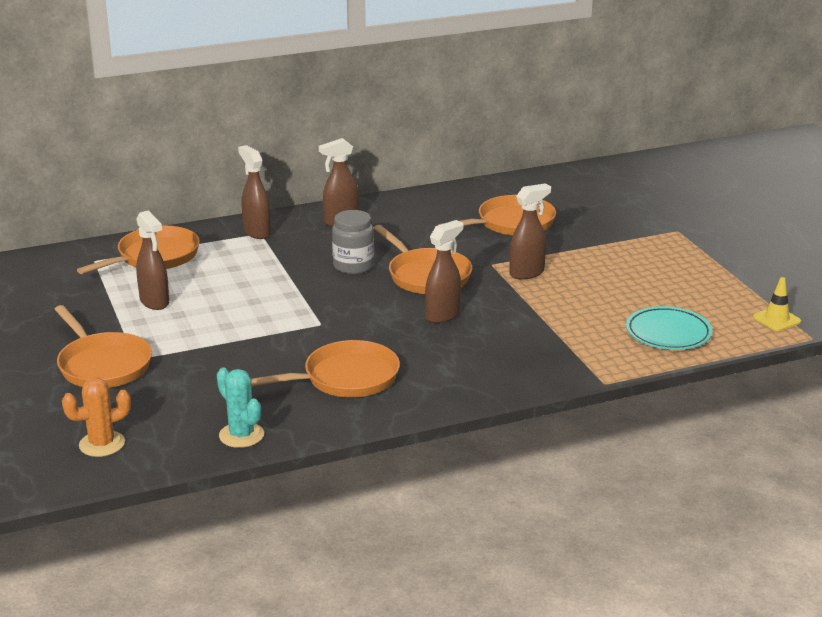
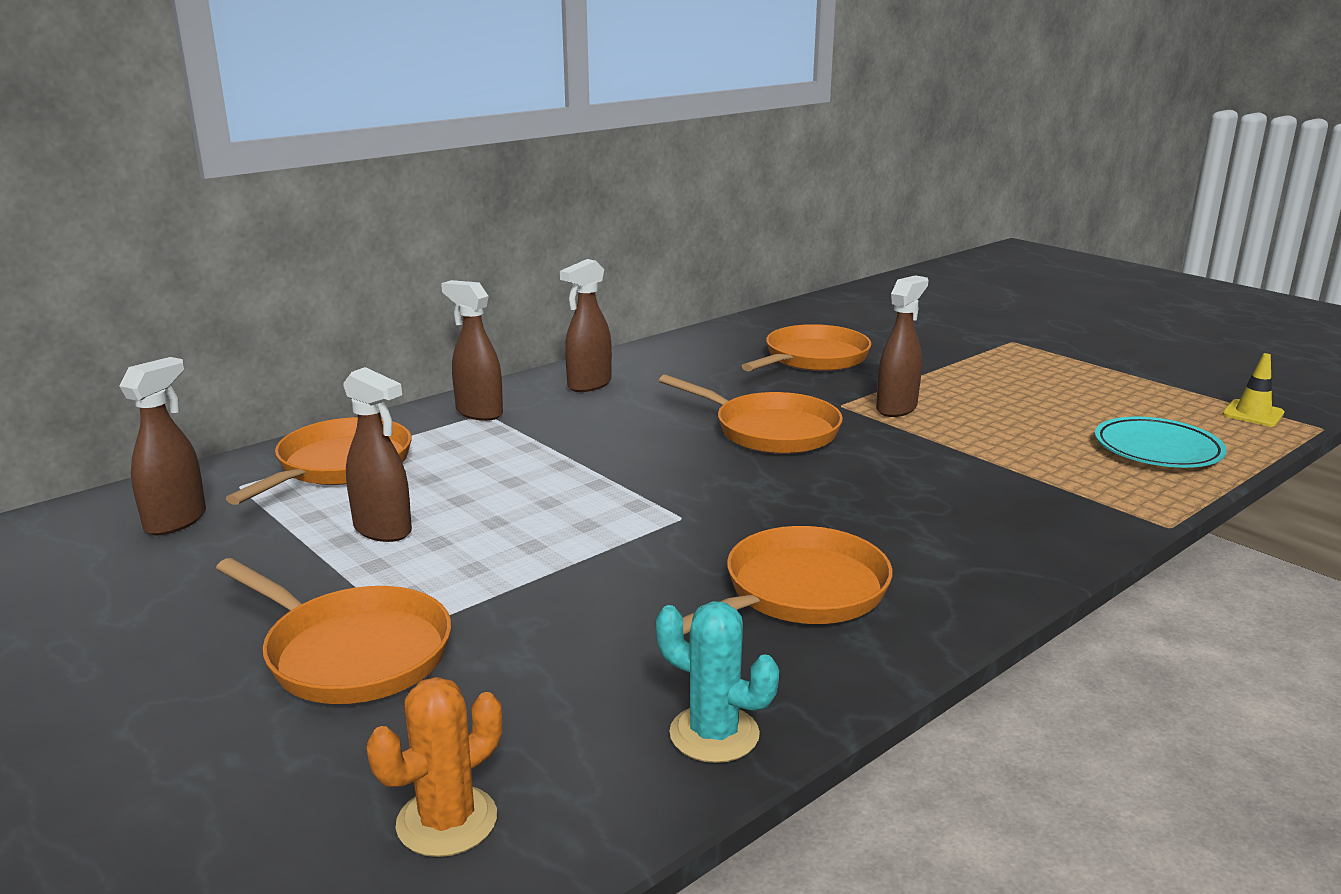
camera: 20 degrees left, 5 degrees down
grey jar [332,210,374,274] -> none
brown spray bottle [425,220,463,323] -> brown spray bottle moved to [119,357,206,535]

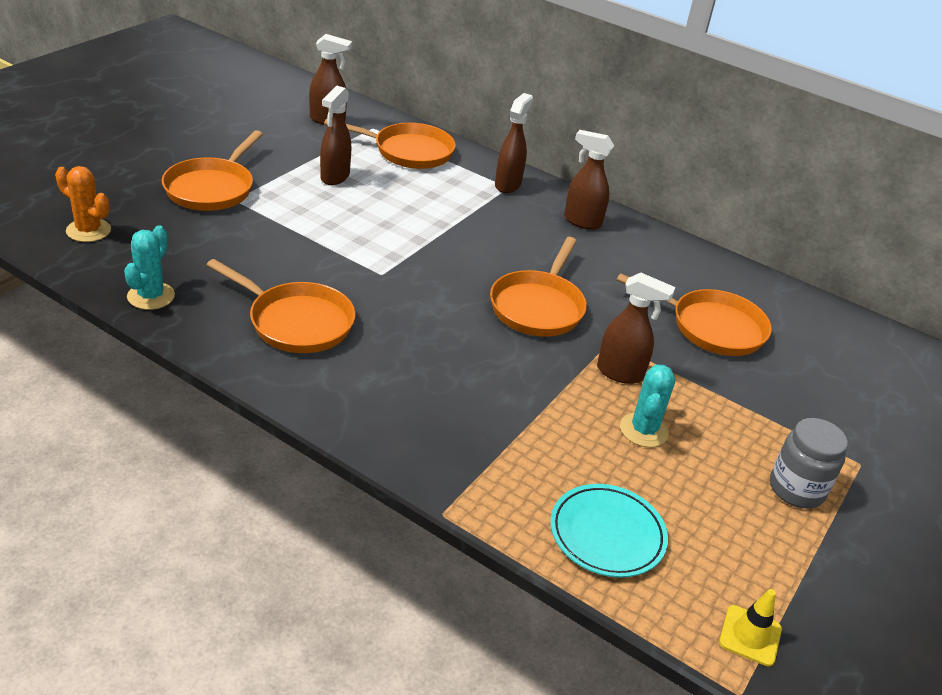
camera: 70 degrees right, 15 degrees up
none -> turquoise cactus [620,365,675,447]
none -> grey jar [770,418,848,508]

